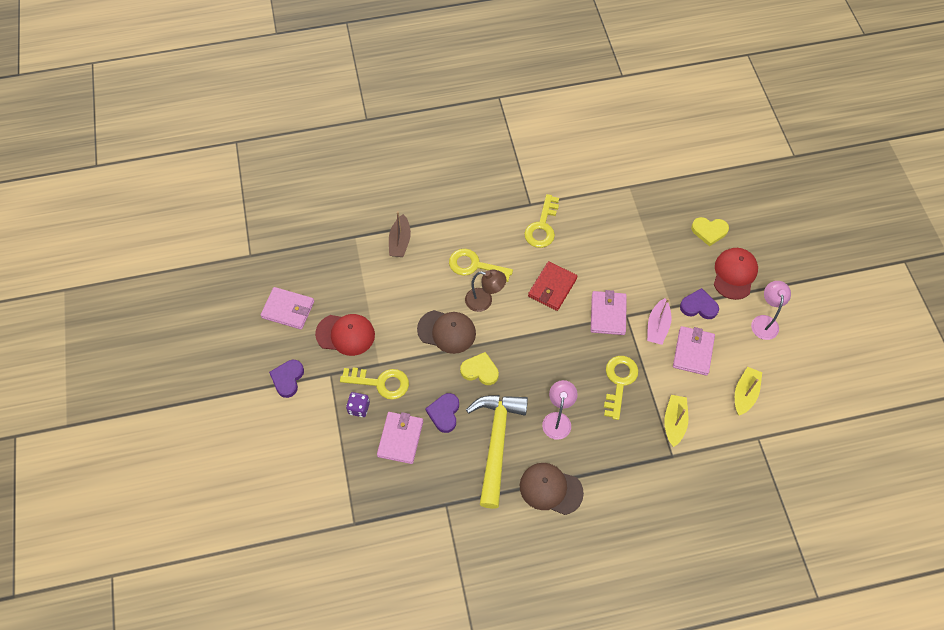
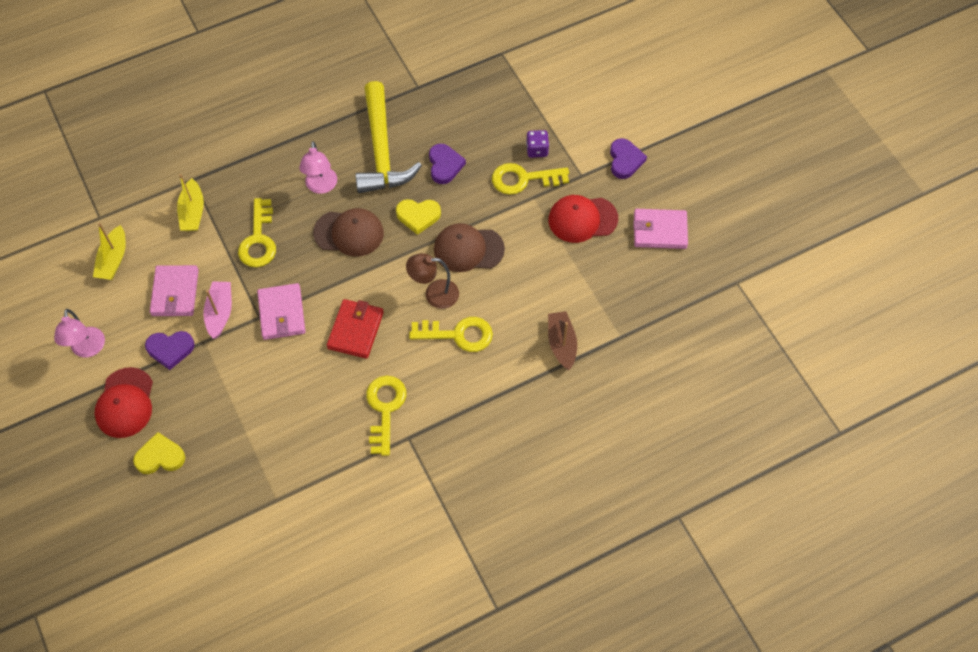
camera: 165 degrees right, 0 degrees up
pink wallet [377,412,423,464] -> none
brown cap [520,463,584,515] -> brown cap moved to [313,208,384,257]

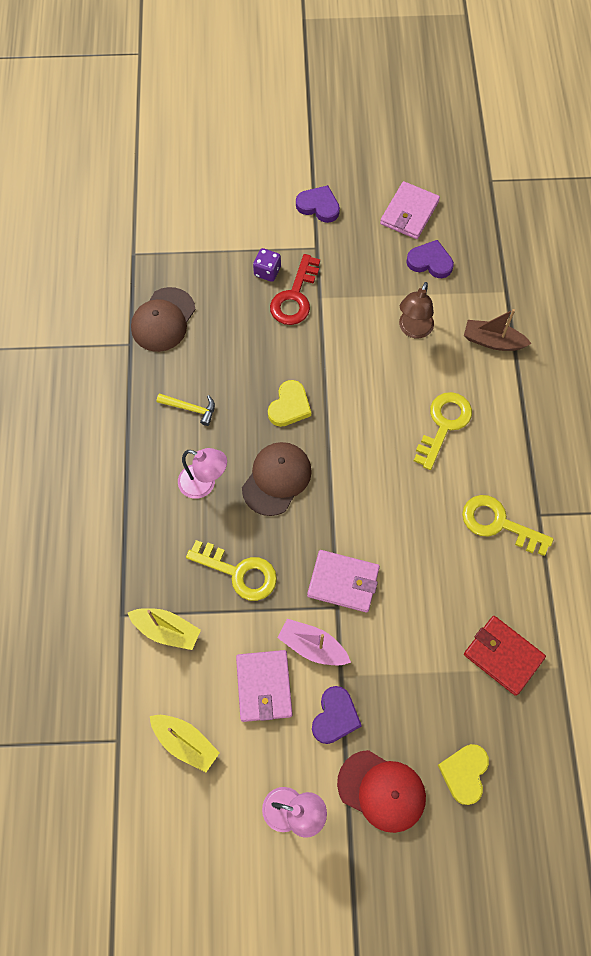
camera: 65 degrees left, 5 degrees up
pink wallet [150,265,199,316] -> pink wallet turned 60 degrees clockwise [236,650,292,722]
red wallet [327,299,384,359] -> red wallet moved to [464,616,546,696]
yellow hammer [355,81,422,193] -> yellow hammer [157,393,215,426], size x0.41
brown lamp [406,253,459,309] -> brown lamp moved to [399,282,434,338]
purple heart [429,144,466,184] -> purple heart moved to [406,240,454,278]
brown cap [434,223,505,272] -> brown cap moved to [131,287,195,352]
yellow key [492,163,569,195] -> red key [270,254,320,325]
red cap [549,195,618,243] -> none

